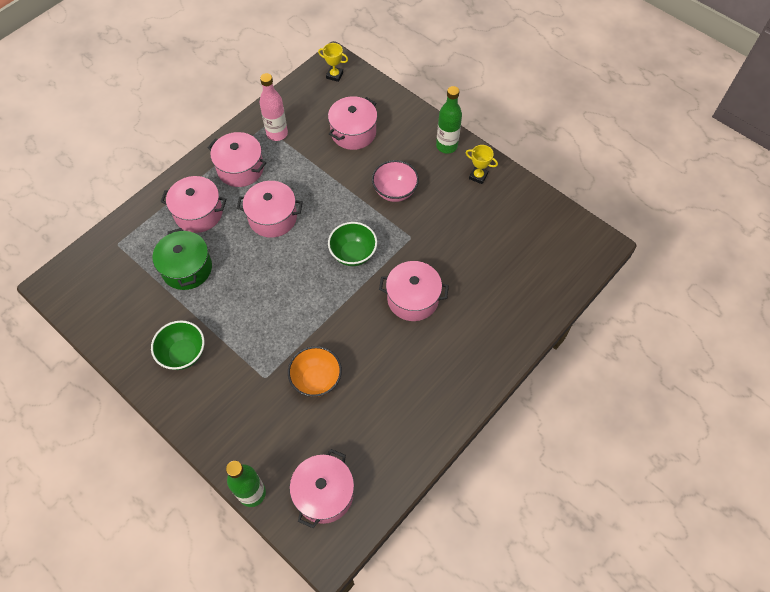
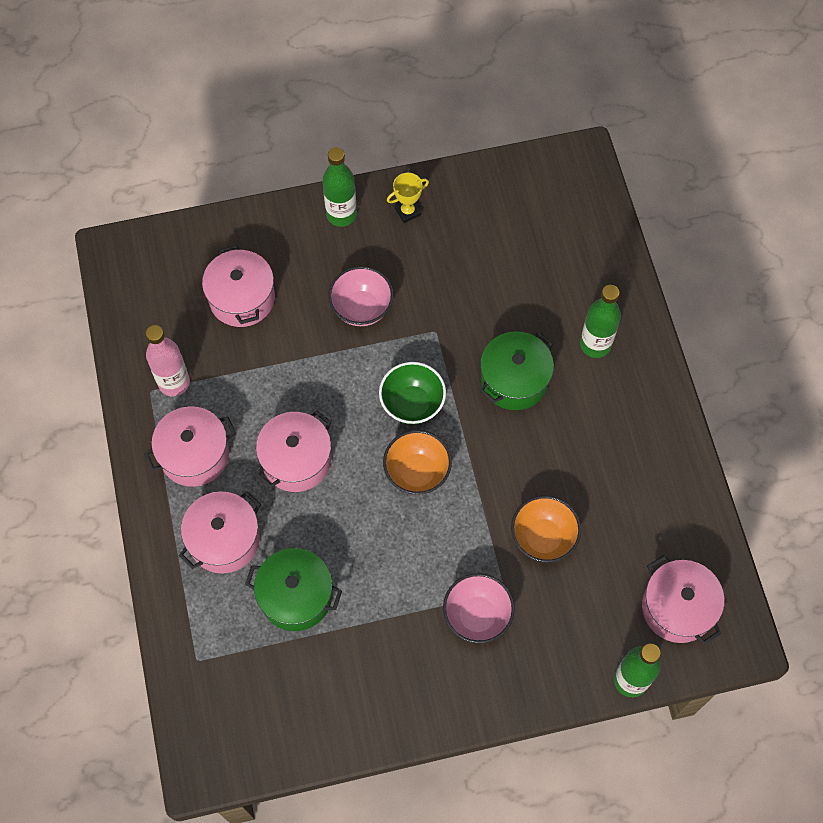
camera: 55 degrees left, 5 degrees up
green bowl [151,321,204,370] -> none
yellow trophy [318,43,348,82] -> none
pink pot [379,261,449,321] -> green pot [480,331,554,410]
none -> orange bowl [383,430,452,495]
none -> pink bowl [443,573,515,643]
none -> green bottle [580,285,621,358]

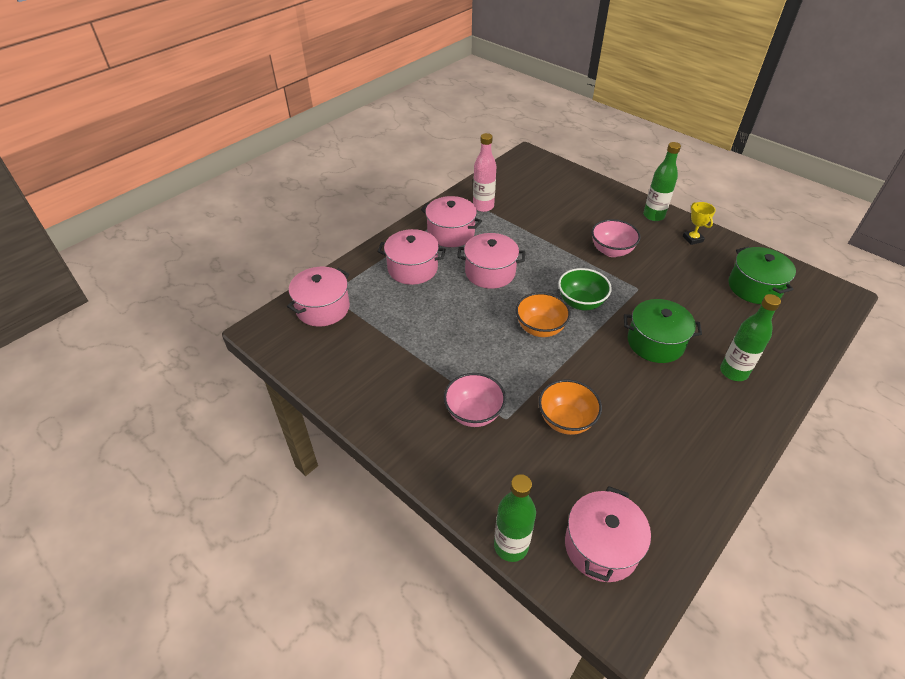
camera: 55 degrees right, 20 degrees down
pink pot [202,245,275,327] -> pink pot moved to [287,267,350,327]
green pot [245,548,342,631] -> green pot moved to [729,246,796,304]
yellow trophy [387,173,429,223] -> yellow trophy turned 45 degrees clockwise [683,202,716,245]

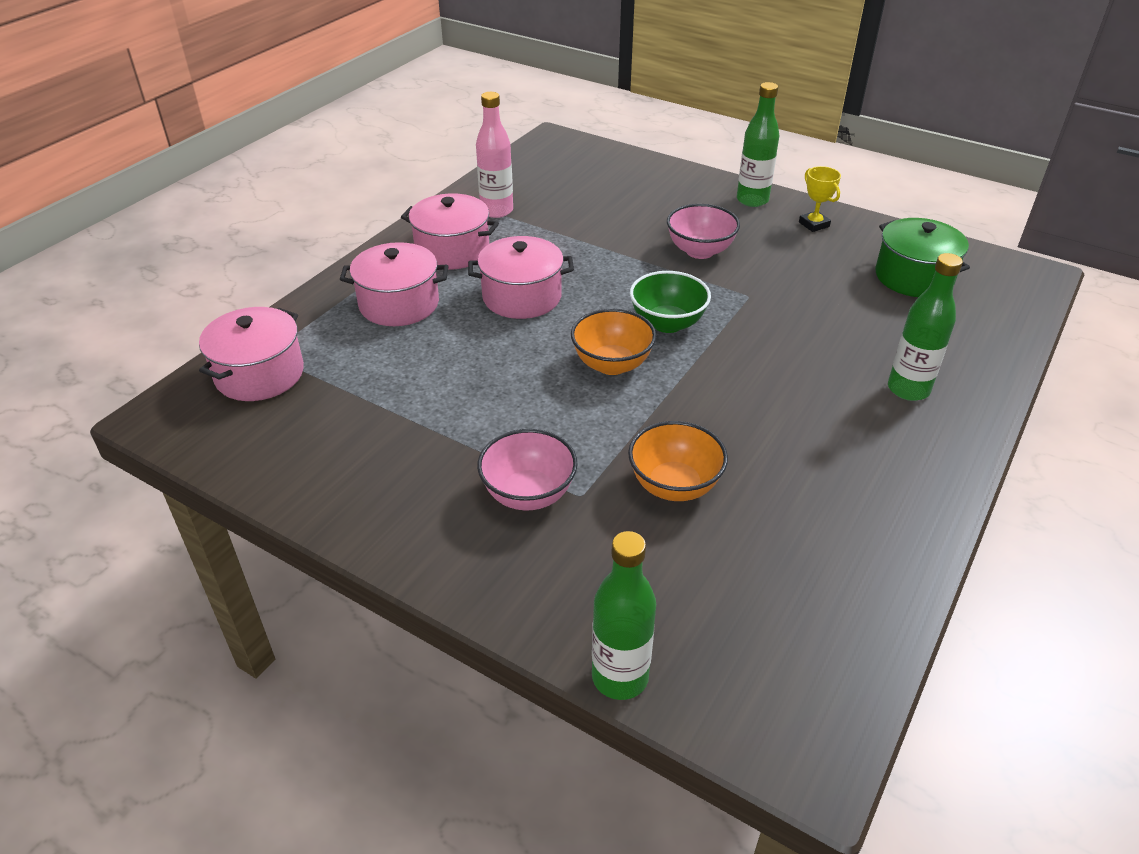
camera: 10 degrees left, 5 degrees down
pink pot [565,486,651,582] -> none
green pot [624,299,702,363] -> none

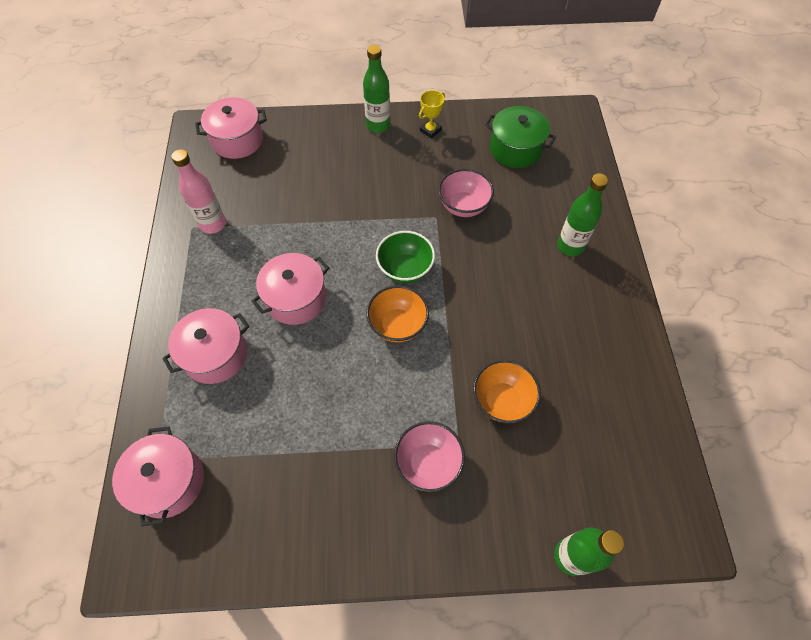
camera: 35 degrees left, 20 degrees up
pink pot [401,193,499,270] -> pink pot moved to [195,97,267,159]
pink bowl [667,204,740,259] -> pink bowl moved to [438,169,494,217]
yellow trophy [799,166,841,232] -> yellow trophy turned 75 degrees counterclockwise [419,90,445,139]

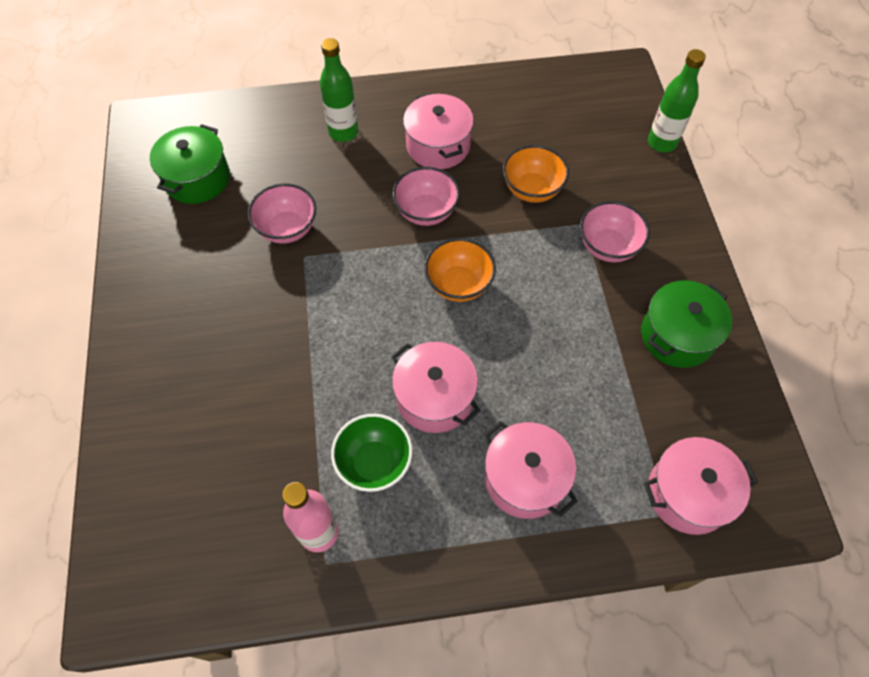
camera: 95 degrees left, 0 degrees up
pink pot [195,97,267,159] -> pink pot moved to [403,92,474,169]
green bottle [363,45,390,133] -> none
green bowl [376,231,435,283] -> green bowl moved to [331,414,413,492]
yellow trophy [419,90,445,139] -> none
none -> pink bowl [392,167,460,226]
none -> green pot [641,280,732,368]

